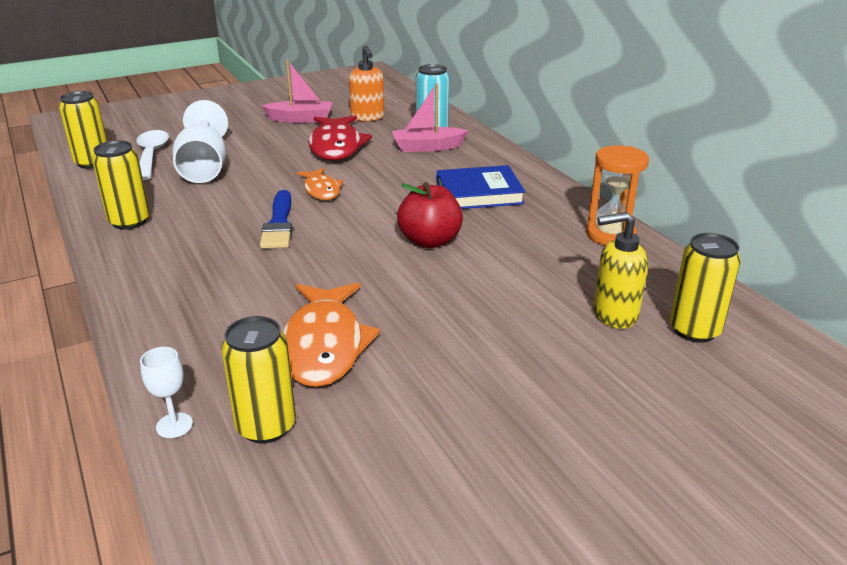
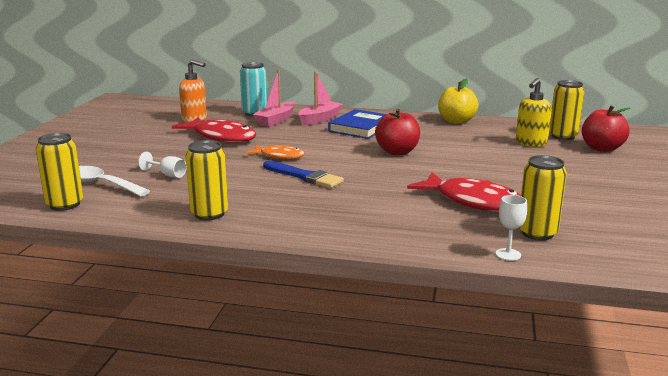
camera: 50 degrees left, 10 degrees down
white goblet [172,100,228,183] -> white goblet [138,152,187,178], size x0.46
pink boat [262,60,332,123] -> pink boat moved to [298,71,343,125]
orange fish [283,283,380,387] -> red fish [407,172,521,212]
orange hourglass [586,145,649,245] -> yellow apple [438,78,479,124]
none -> red apple [582,106,630,152]

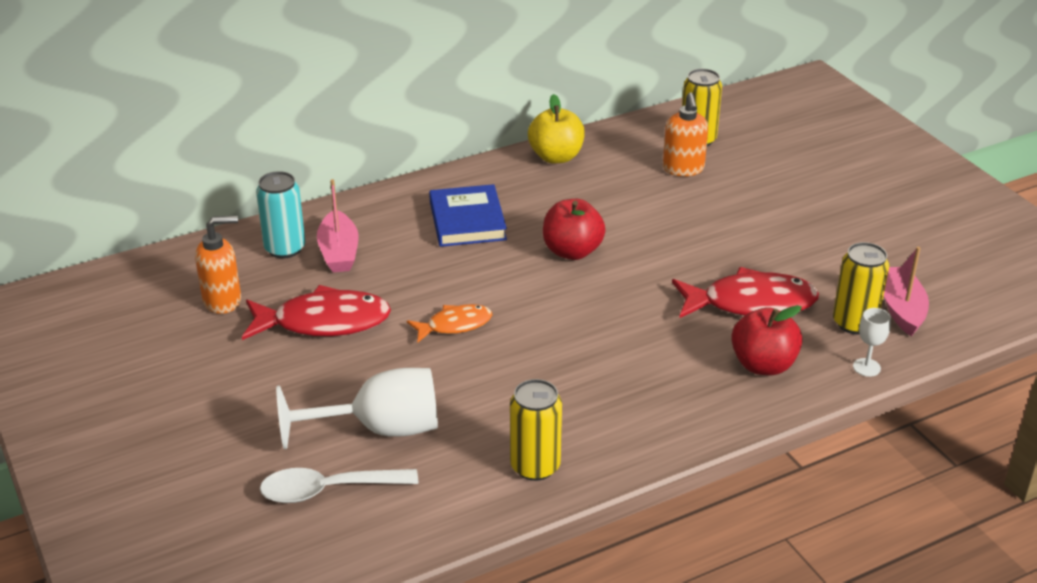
camera: 40 degrees left, 15 degrees up
yellow can [36,133,83,211] -> none
white goblet [138,152,187,178] -> white goblet [276,368,438,449], size x2.17
blue brush [263,161,344,188] -> none
pink boat [298,71,343,125] -> pink boat moved to [884,247,929,337]
yellow soap dispenser [516,78,552,147] -> orange soap dispenser [663,92,708,176]
red apple [582,106,630,152] -> red apple moved to [731,305,802,375]

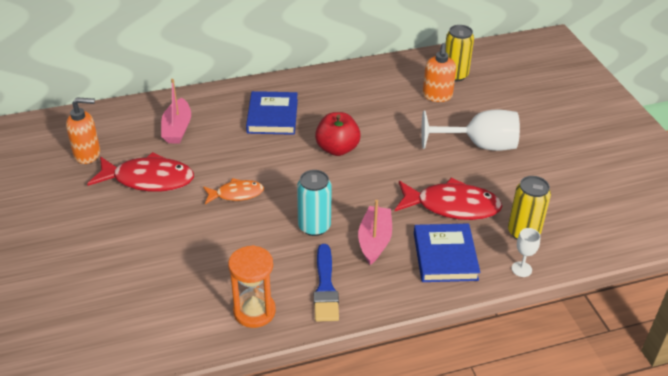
camera: 10 degrees right, 5 degrees up
turquoise can [256,171,305,258] -> turquoise can moved to [297,170,332,236]
white spoon [260,468,418,503] -> none
white goblet [276,368,438,449] -> white goblet moved to [422,110,520,151]
yellow can [510,379,562,481] -> orange hourglass [228,245,276,328]
yellow apple [528,94,585,163] -> none
red apple [731,305,802,375] -> blue book [414,223,481,282]
pink boat [884,247,929,337] -> pink boat moved to [358,200,392,265]
none -> blue brush [314,244,339,321]

